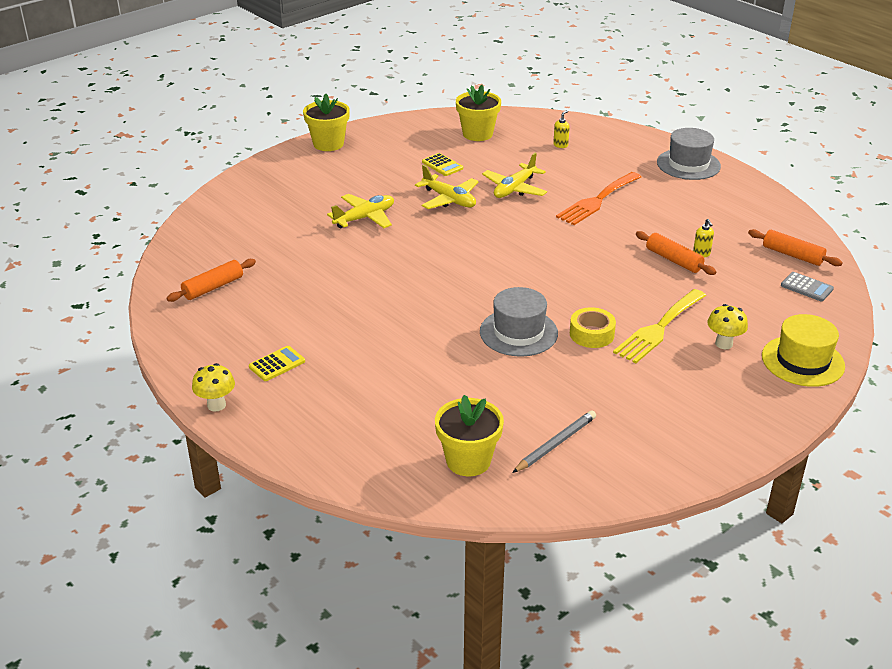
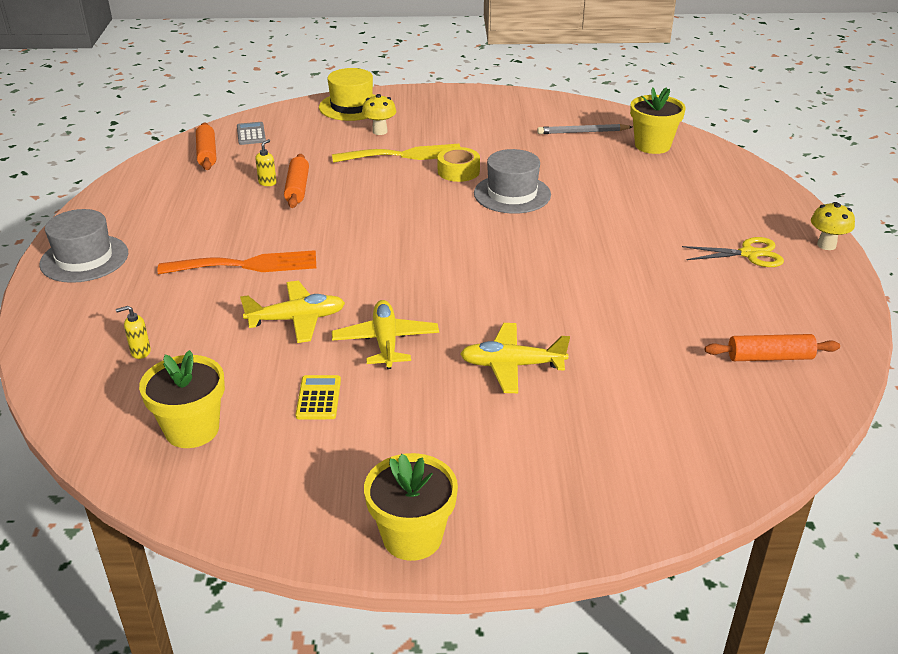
camera: 140 degrees left, 0 degrees up
yellow calculator [249,346,305,381] -> yellow scissors [682,237,784,267]

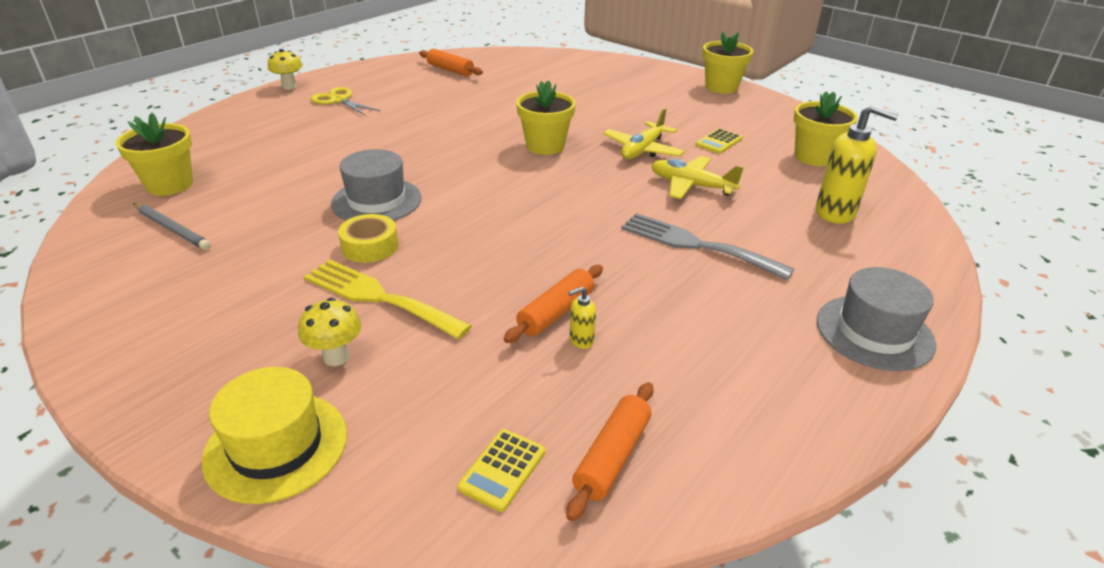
camera: 140 degrees left, 0 degrees up
yellow soap dispenser [116,306,151,359] -> yellow soap dispenser [816,104,899,224], size x2.18
orange fork [157,250,316,275] -> grey fork [621,213,794,280]
grey calculator [237,122,266,145] -> yellow calculator [457,429,545,512]
yellow plane [460,323,570,393] -> none
none -> yellow flower pot [516,80,576,155]

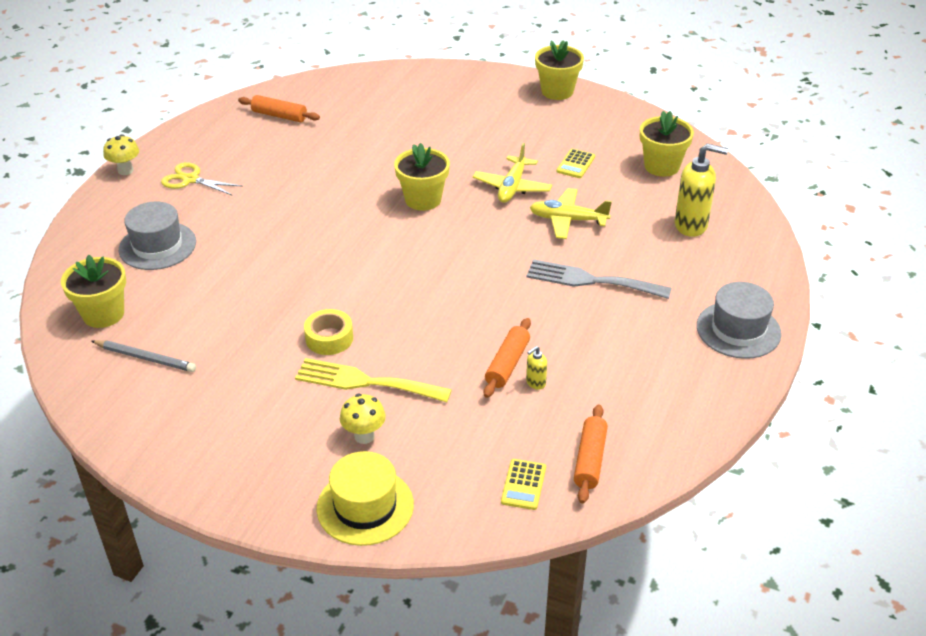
camera: 15 degrees left, 5 degrees up
grey hat [331,149,422,221] -> grey hat moved to [119,202,196,270]

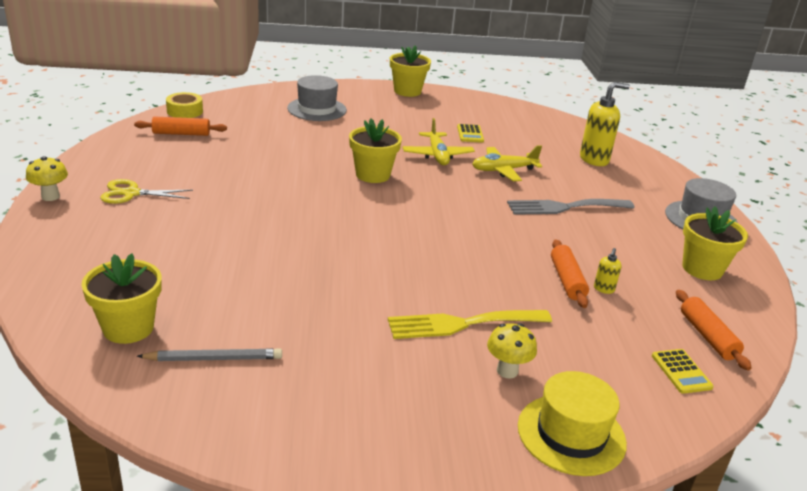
camera: 30 degrees left, 10 degrees down
grey hat [119,202,196,270] -> grey hat moved to [287,75,347,121]
yellow tape [304,309,353,355] -> yellow tape moved to [166,92,203,118]
yellow flower pot [640,111,694,177] -> yellow flower pot moved to [682,206,748,280]

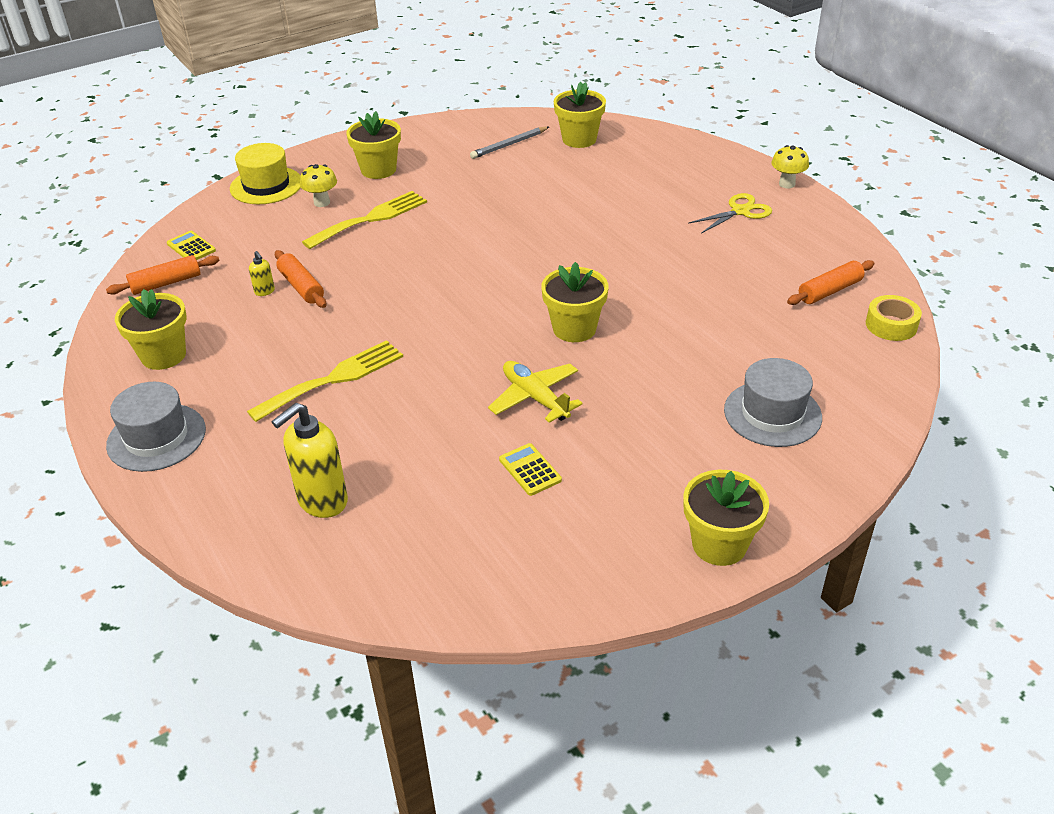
camera: 155 degrees right, 10 degrees up
yellow plane [472,145,542,181] -> none
grey fork [507,199,635,215] -> yellow fork [247,340,403,422]
yellow soap dispenser [594,248,621,294] -> yellow soap dispenser turned 150 degrees clockwise [249,251,275,296]
orange rolling pin [676,290,752,371] -> orange rolling pin turned 75 degrees counterclockwise [106,255,219,295]
none -> yellow flower pot [346,111,401,179]

